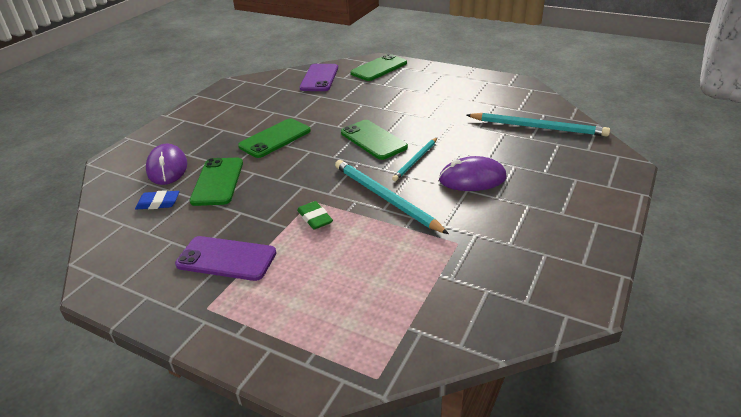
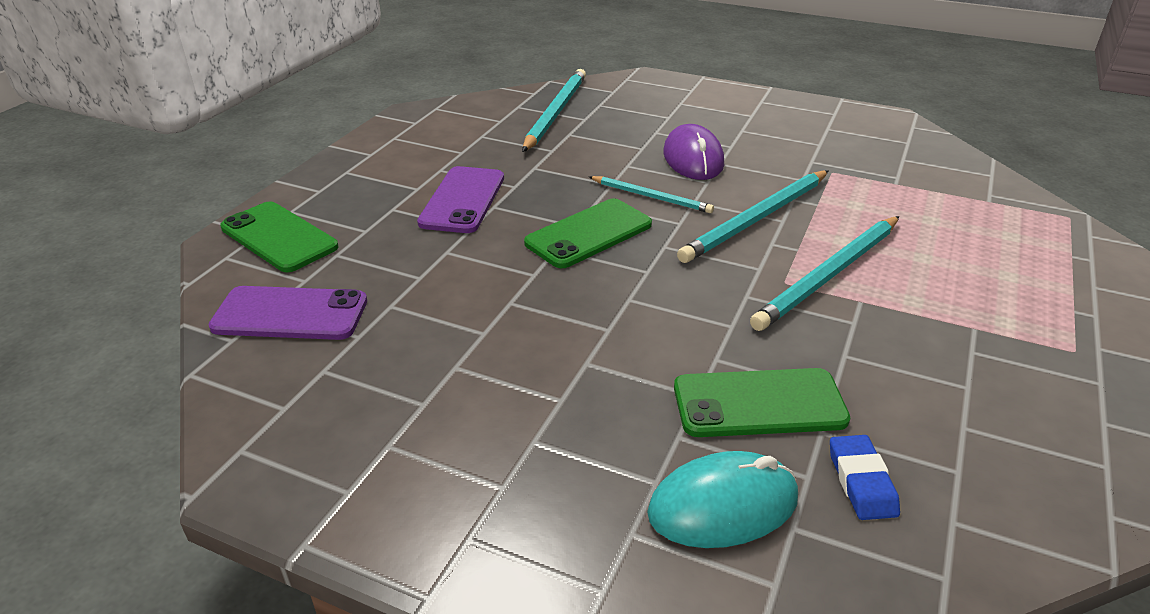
camera: 95 degrees left, 0 degrees up
purple mouse [146,143,187,185] -> turquoise mouse [647,451,798,548]
purple phone [175,236,276,281] -> purple phone moved to [417,166,504,233]
green phone [238,118,311,158] -> none
green eraser [297,201,333,230] -> turquoise pencil [750,216,899,331]

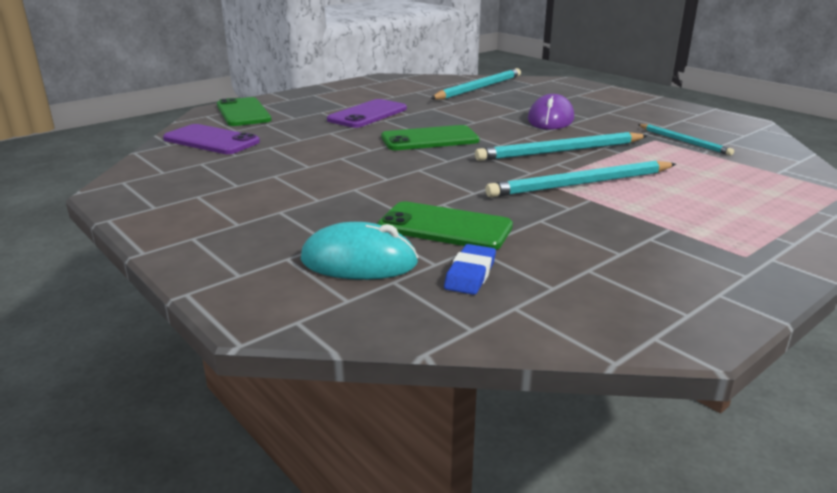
camera: 25 degrees right, 10 degrees down
turquoise pencil [589,176,714,213] -> turquoise pencil moved to [638,124,734,156]

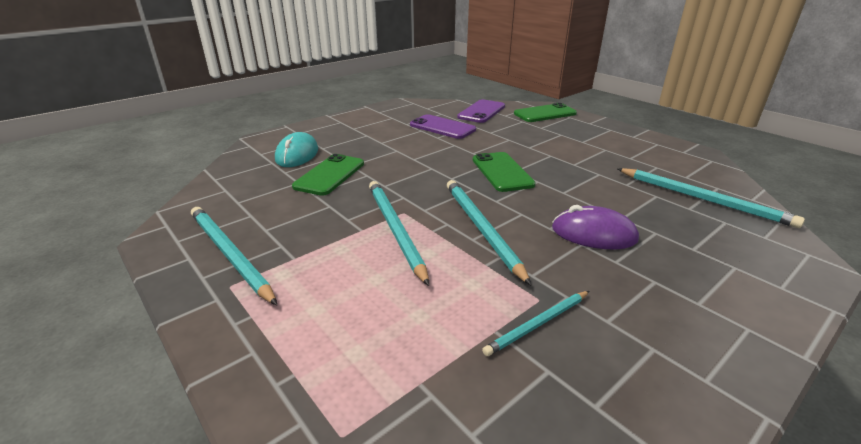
camera: 90 degrees right, 5 degrees up
purple phone [327,99,407,128] -> purple phone moved to [410,114,476,139]
blue eraser [444,244,496,295] -> none
none -> turquoise pencil [191,207,277,305]

